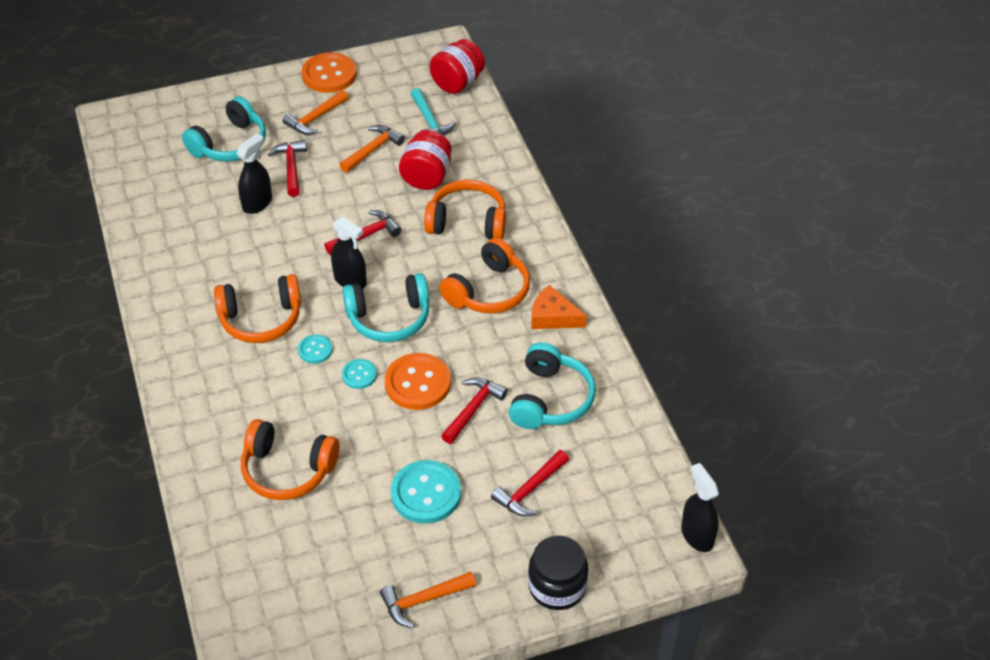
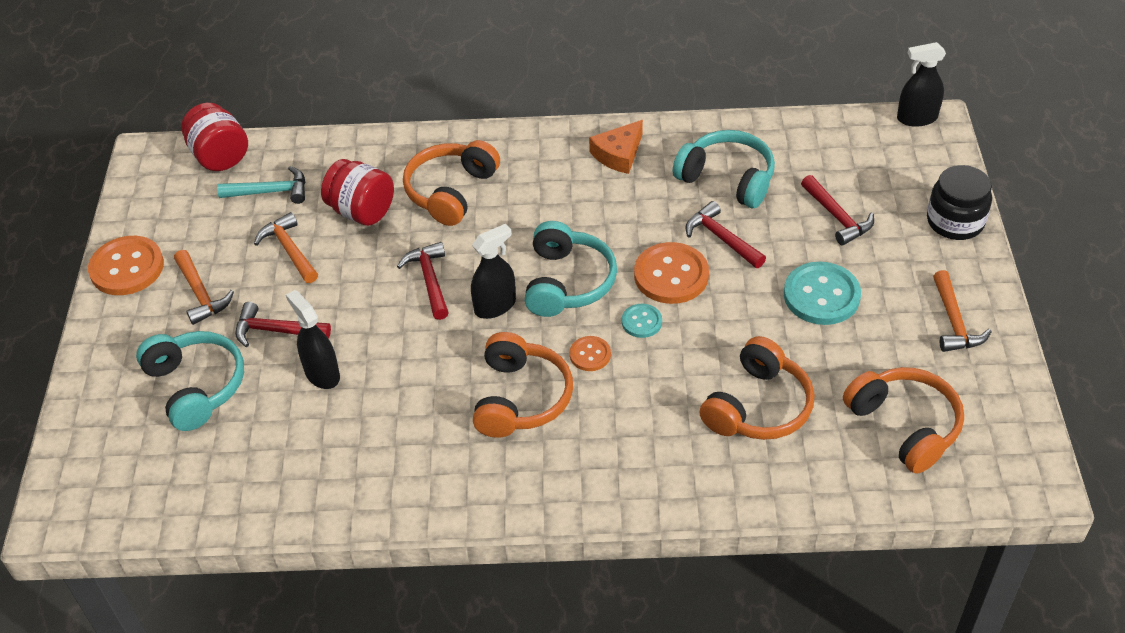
camera: 70 degrees left, 0 degrees up
turquoise button [298,335,333,364] -> orange button [570,336,611,371]
orange headphones [439,238,530,313] -> orange headphones moved to [843,367,964,474]

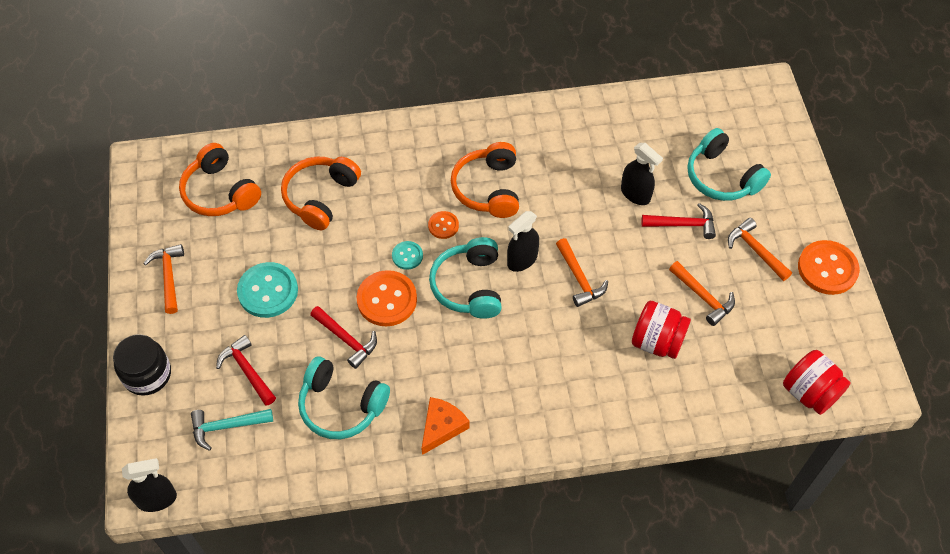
camera: 170 degrees right, 10 degrees up
turquoise hammer [217,166,306,204] -> turquoise hammer moved to [191,409,273,451]
red hammer [397,242,449,320] -> orange hammer [556,238,608,307]
orange headphones [403,140,500,226] -> none

